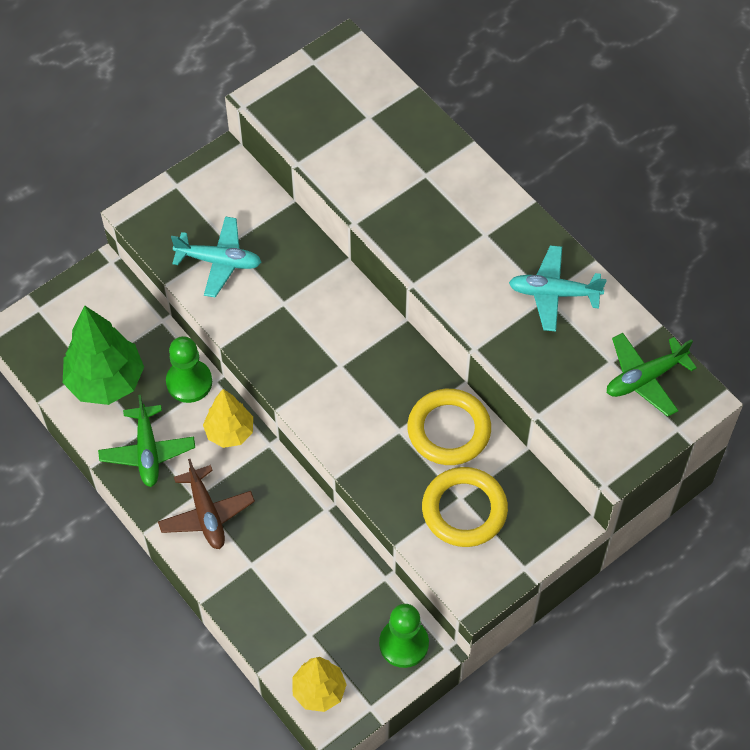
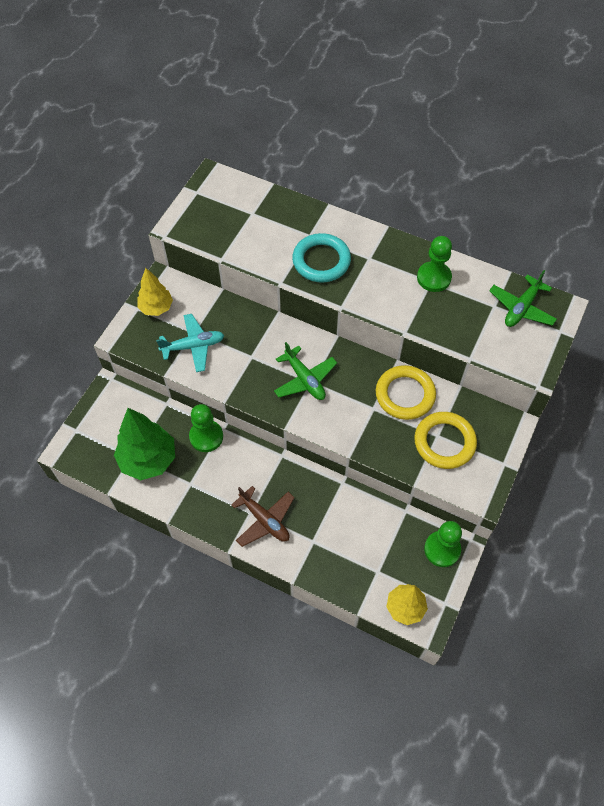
camera: 25 degrees left, 0 degrees up
green plane [98,395,195,487] -> green plane moved to [274,342,337,400]
yellow tree [203,389,253,448] -> yellow tree moved to [137,268,173,316]
turquoise plane [509,245,607,332] -> green pawn [417,236,452,292]
none -> turquoise ring [292,233,351,282]

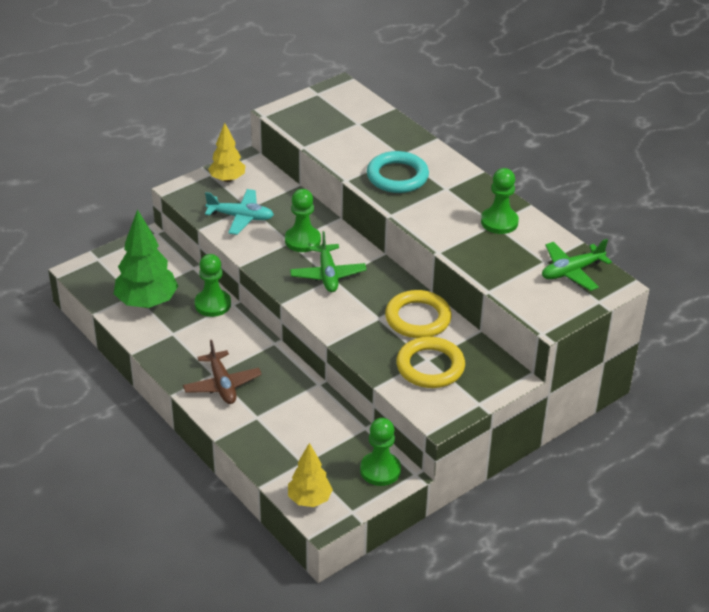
camera: 25 degrees right, 20 degrees down
none -> green pawn [285,189,321,252]

